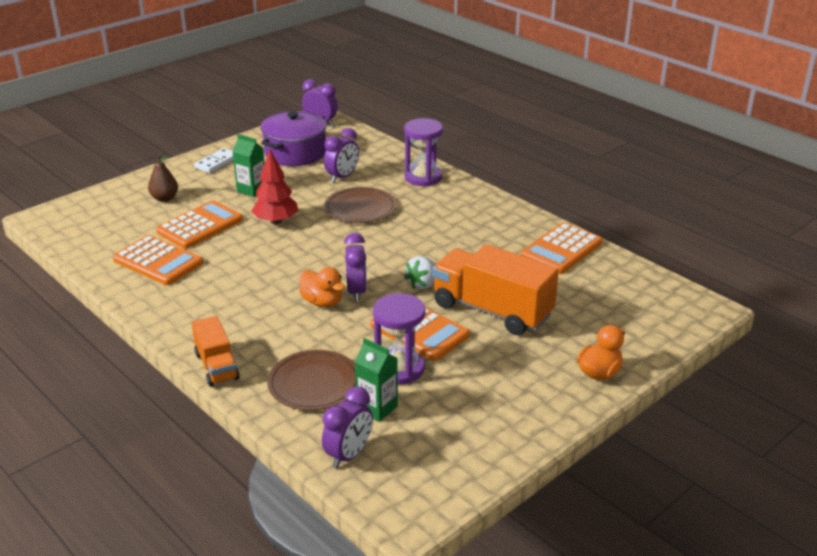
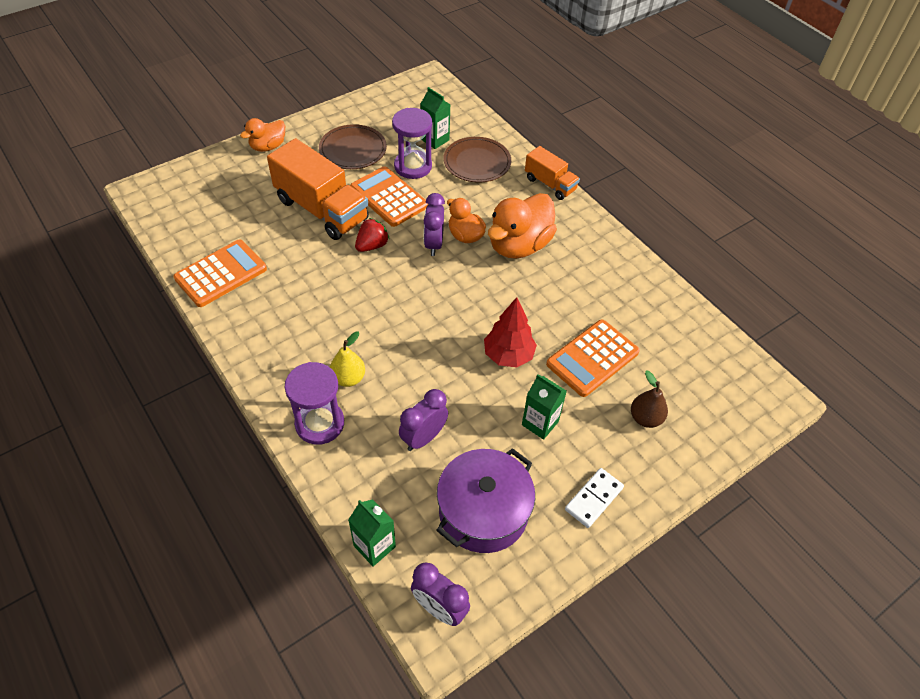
camera: 175 degrees left, 20 degrees up
orange calculator [113,235,203,285] -> none
orange truck [192,316,240,387] -> orange truck turned 150 degrees clockwise [525,146,580,200]
purple clock [322,387,373,469] -> none
brown plate [324,187,396,223] -> brown plate moved to [319,124,387,169]
white strawberry [404,256,436,289] -> red strawberry [355,218,390,252]
none -> yellow pear [330,331,365,387]
none -> green carton [348,499,396,566]
none -> orange duck [488,193,557,259]

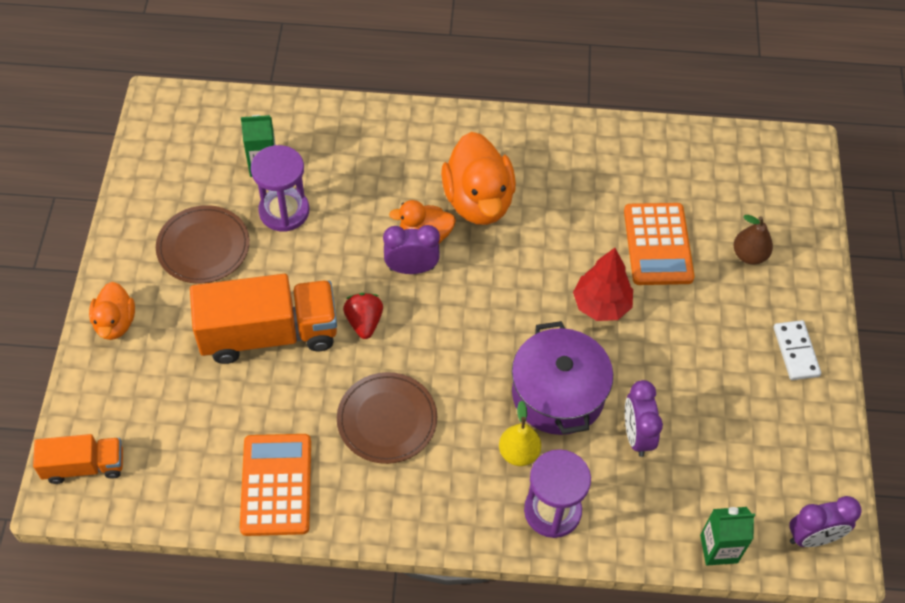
camera: 50 degrees left, 5 degrees up
orange calculator [350,166,428,227] -> none
purple clock [423,193,445,256] -> purple clock turned 135 degrees clockwise [383,225,440,274]
purple pot [436,448,535,553] -> purple pot moved to [512,321,613,435]
brown plate [444,137,511,182] -> brown plate moved to [337,372,437,464]
green carton [522,374,567,440] -> none
orange truck [525,146,580,200] -> orange truck moved to [33,434,123,484]

